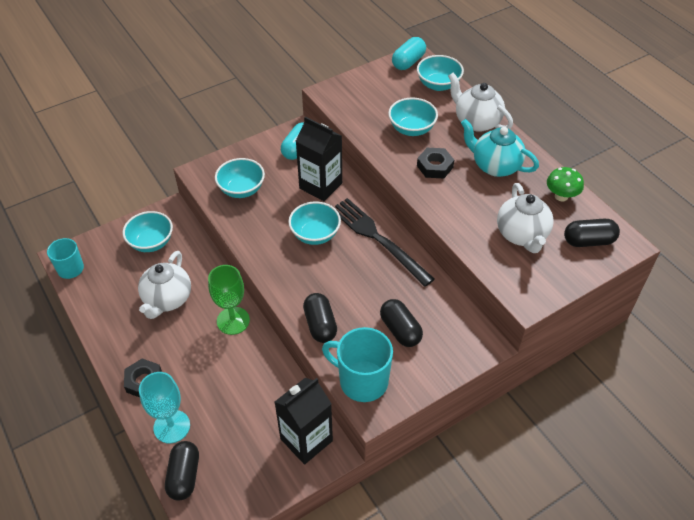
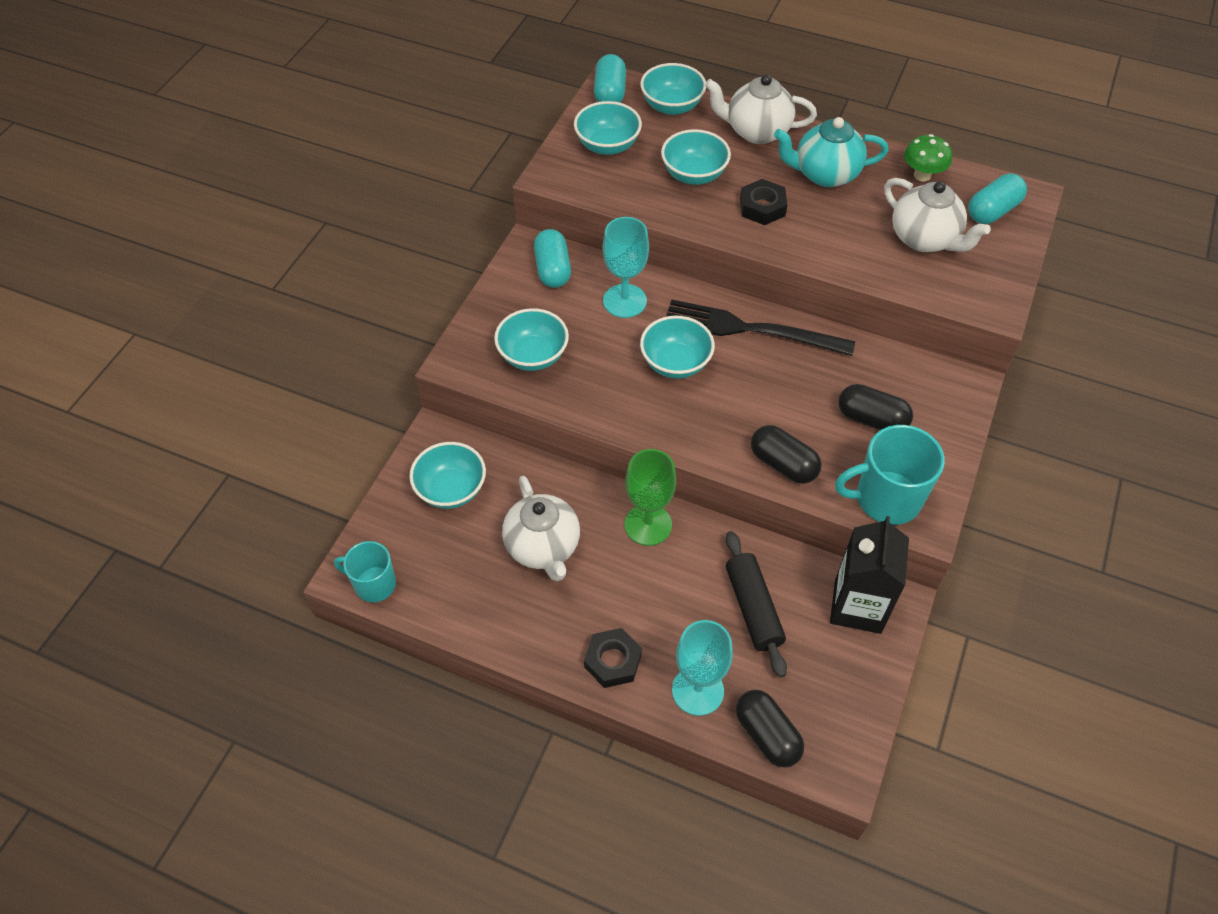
camera: 35 degrees left, 5 degrees up
black carton [296,117,342,201] -> turquoise goblet [603,217,649,318]
black capsule [564,219,620,247] -> turquoise capsule [968,173,1027,224]
none -> turquoise bowl [574,101,642,155]
none -> black rolling pin [726,531,787,678]

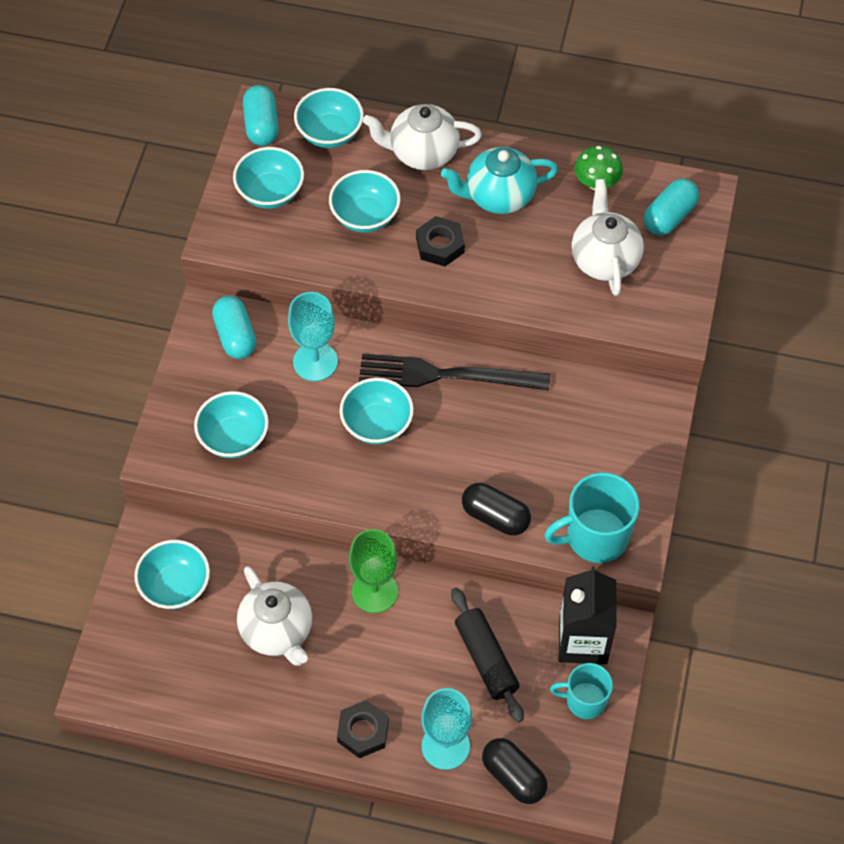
camera: 10 degrees left, 5 degrees up
turquoise mug [334,541,396,602] -> turquoise mug moved to [550,663,613,719]
black capsule [838,384,913,430] -> none
white teapot [884,178,991,252] -> white teapot turned 135 degrees counterclockwise [572,179,644,296]

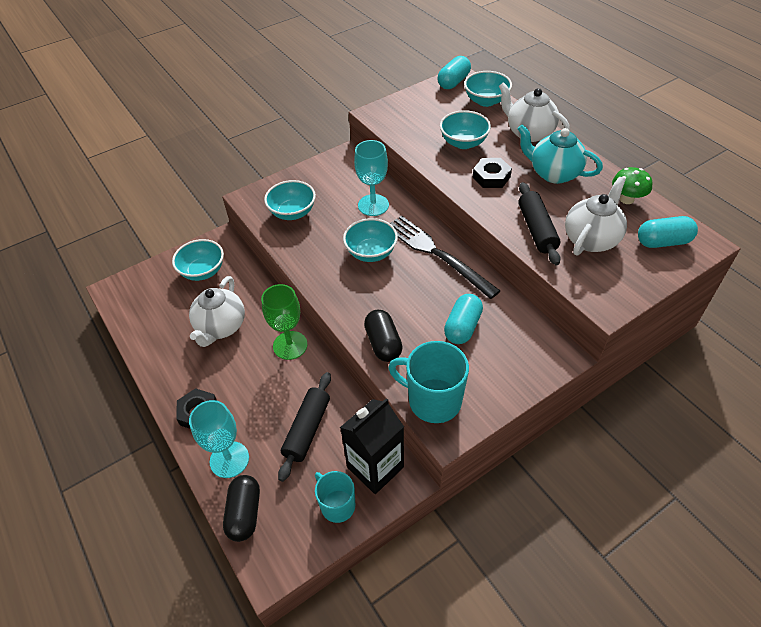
camera: 45 degrees right, 10 degrees down
turquoise capsule [212,296,256,359] -> turquoise capsule moved to [444,294,483,344]
turquoise bowl [233,147,304,209] -> none
none -> black rolling pin [518,182,561,265]

